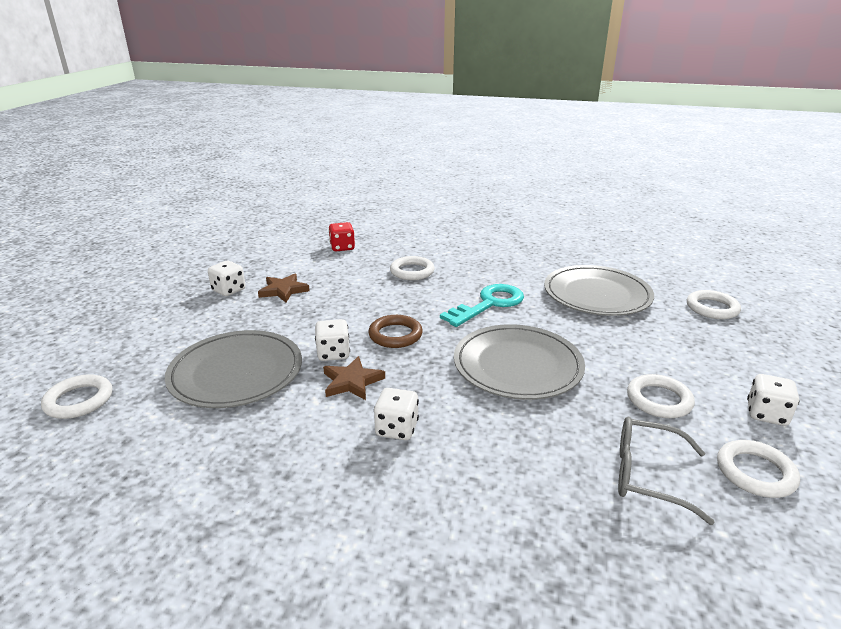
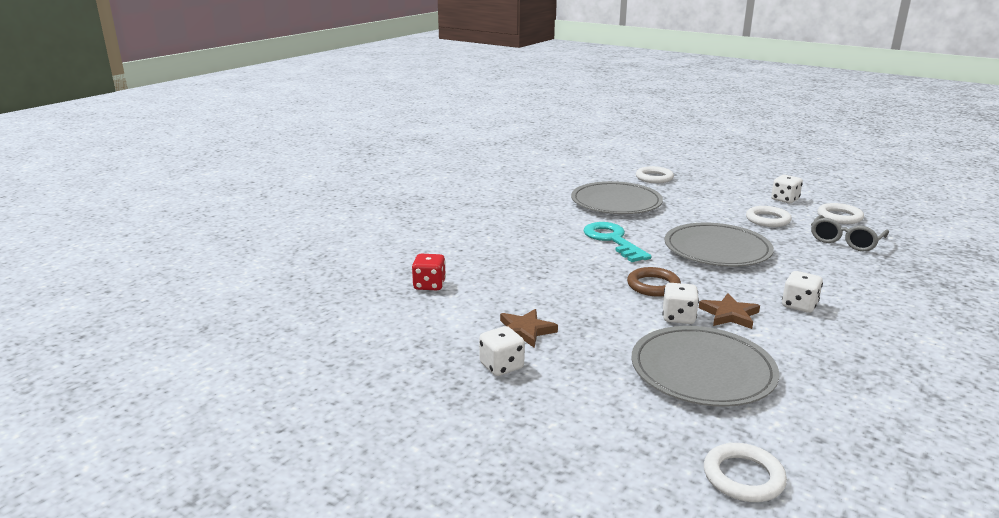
camera: 70 degrees left, 5 degrees down
white ring [390,256,435,280] -> none

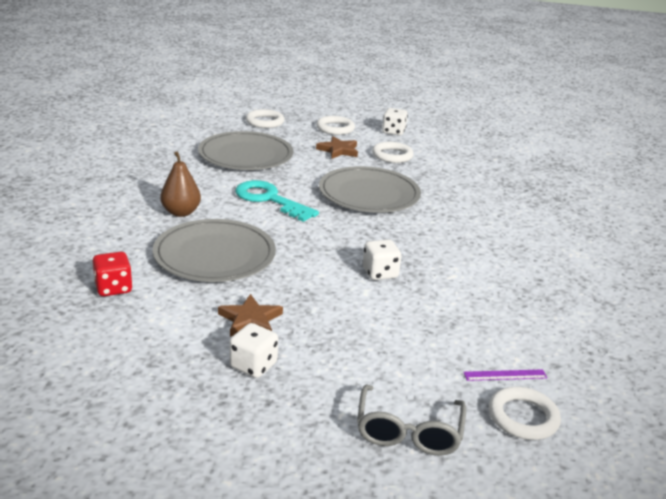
camera: 30 degrees left, 5 degrees up
brown ring [627,267,681,297] -> none
grey plate [631,326,779,407] -> grey plate moved to [152,219,276,282]
brown star [699,293,760,329] -> brown star moved to [316,136,358,159]
white dice [782,271,823,313] -> none
grey glasses [811,215,889,252] -> grey glasses moved to [357,385,466,456]
white ring [818,203,864,224] -> white ring moved to [316,116,355,135]
none -> brown pear [160,152,201,217]
none -> purple ruler [464,369,547,381]

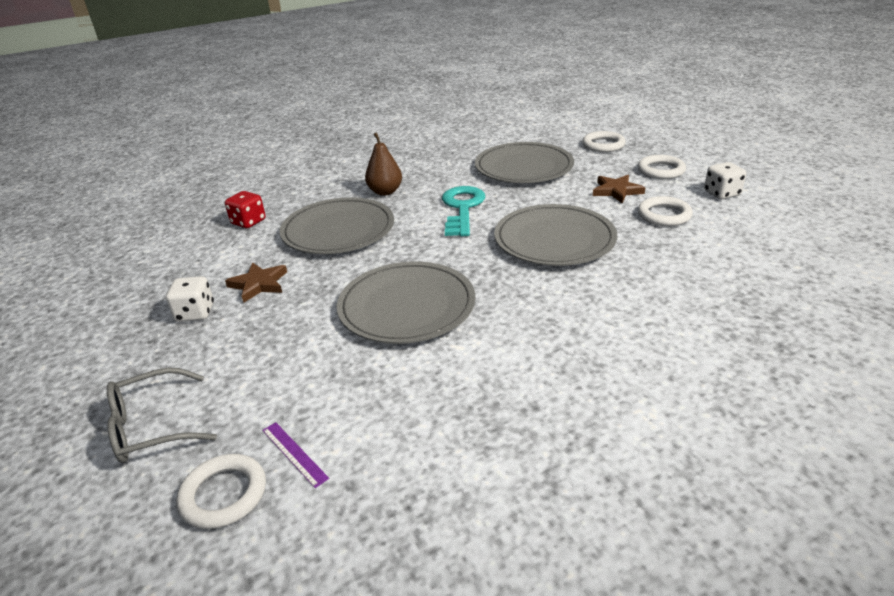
camera: 60 degrees right, 5 degrees up
white dice [363,239,401,280] -> grey plate [337,261,476,344]

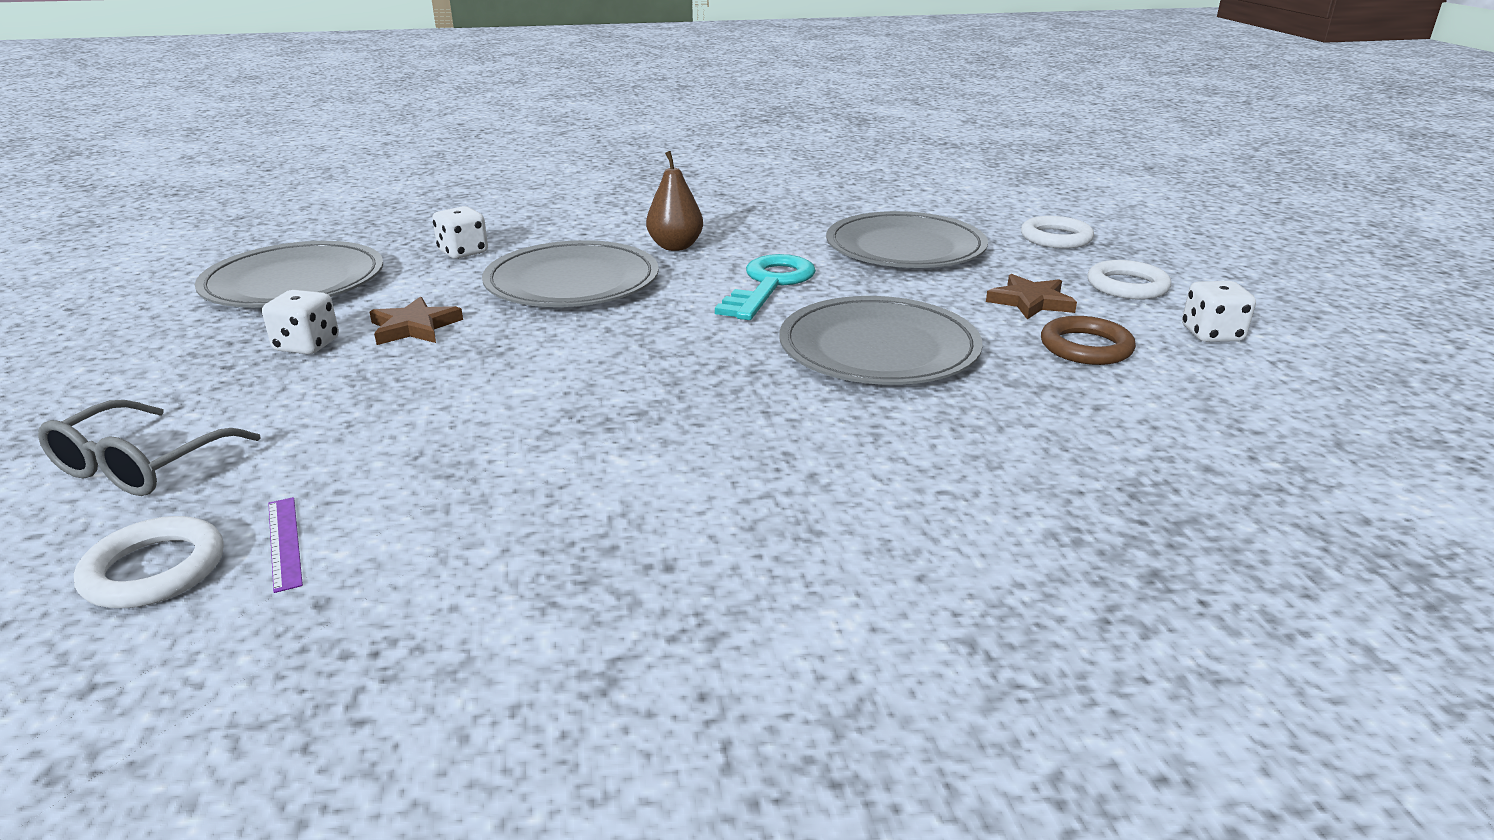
camera: 15 degrees right, 5 degrees down
grey glasses [107,368,217,463] -> grey glasses turned 60 degrees counterclockwise [38,400,261,496]
red dice [225,191,266,228] -> white dice [432,206,488,259]
grey plate [337,261,476,344] -> grey plate moved to [195,241,383,308]
white ring [638,196,693,226] -> brown ring [1041,316,1136,365]

